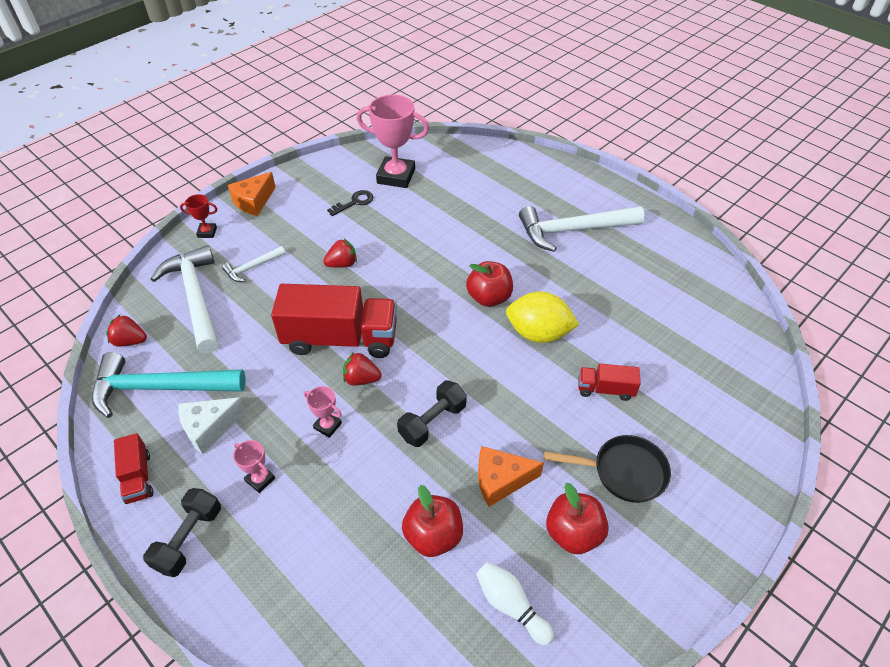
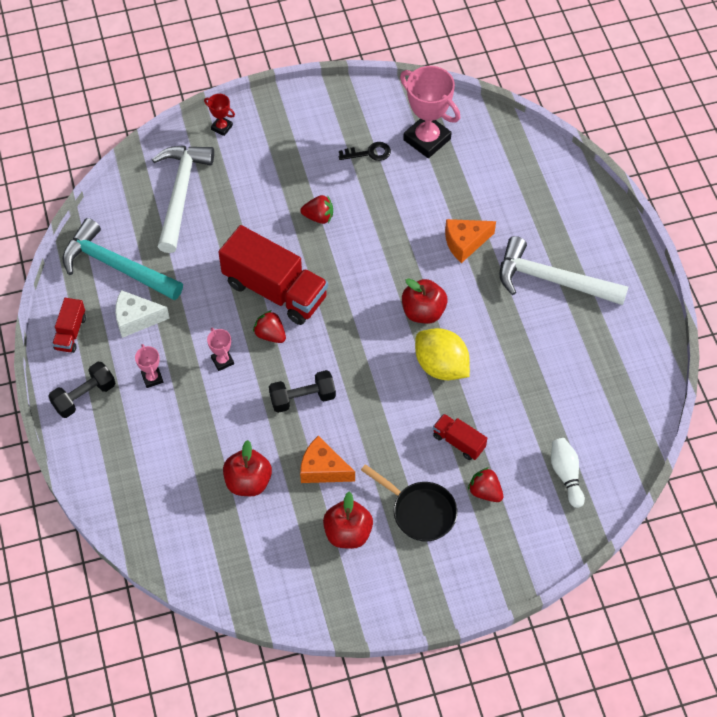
camera: 30 degrees right, 10 degrees up
red strawberry [106,315,147,347] -> red strawberry moved to [468,467,503,502]
white hammer [222,246,285,282] -> none
orange cheese [228,172,276,216] -> orange cheese moved to [445,219,496,263]
white bowling pin [476,562,554,645] -> white bowling pin moved to [551,438,585,508]

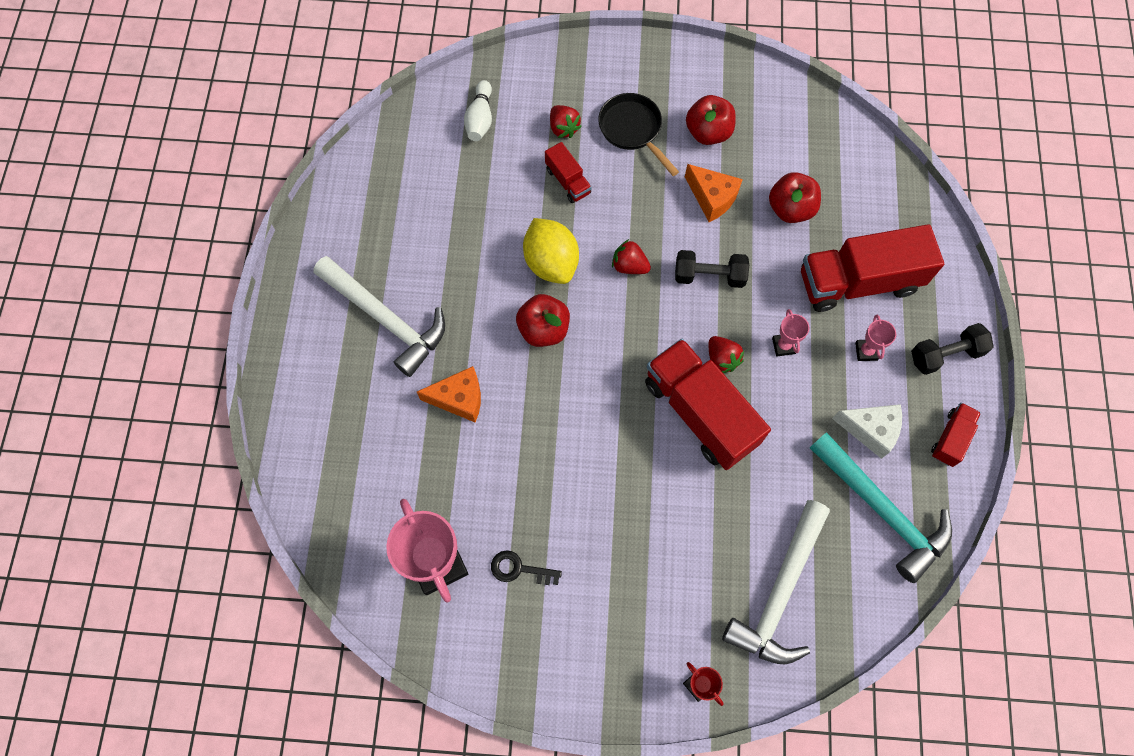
camera: 160 degrees left, 10 degrees up
red strawberry [300,195,333,224] -> red strawberry moved to [612,239,651,274]
none -> red truck [801,224,944,312]

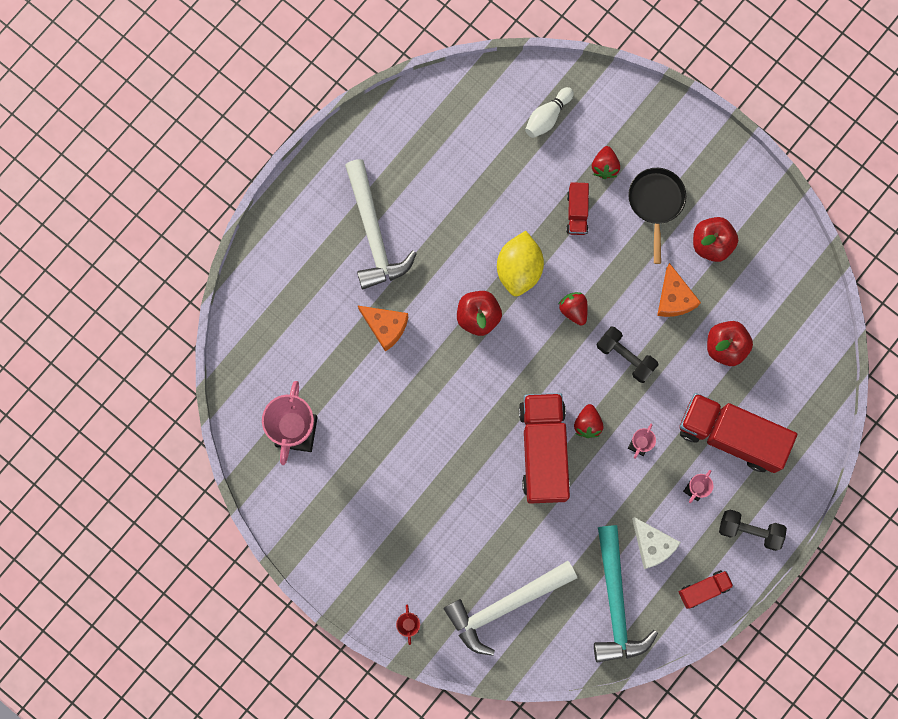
camera: 35 degrees right, 10 degrees up
black key [491,550,562,585] -> none

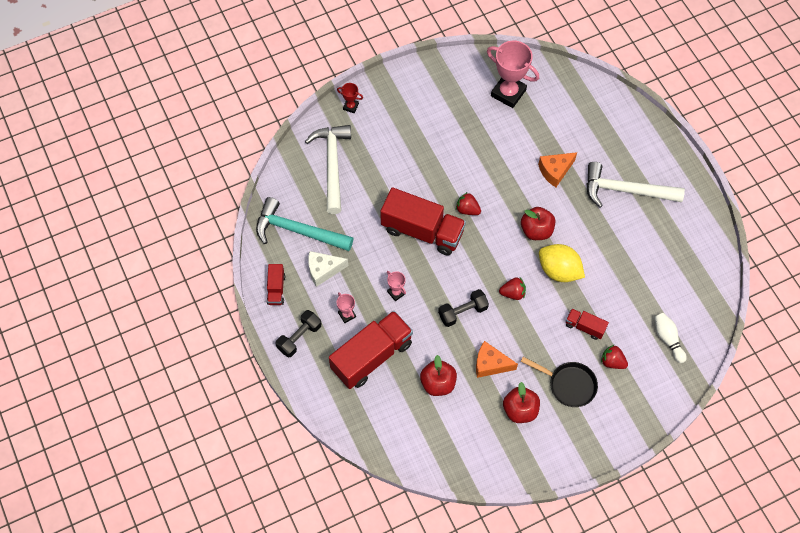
camera: 115 degrees right, 15 degrees down
red strawberry [574,404,603,438] -> red strawberry moved to [456,192,481,215]

